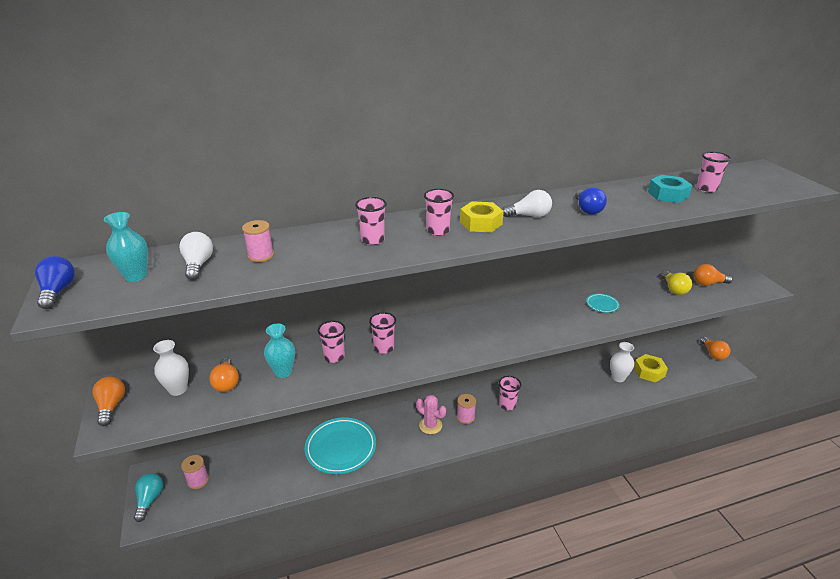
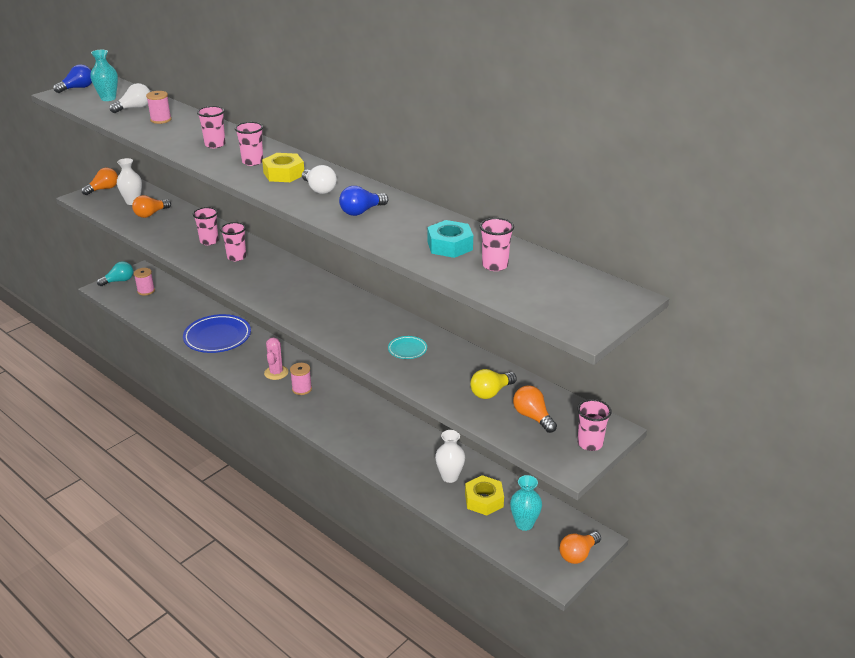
camera: 60 degrees right, 0 degrees up
turquoise vase [264,324,295,378] -> turquoise vase moved to [510,475,542,531]
turquoise plate [305,417,376,474] -> blue plate [183,314,251,353]
pink cup [499,376,521,410] -> pink cup moved to [577,399,612,451]

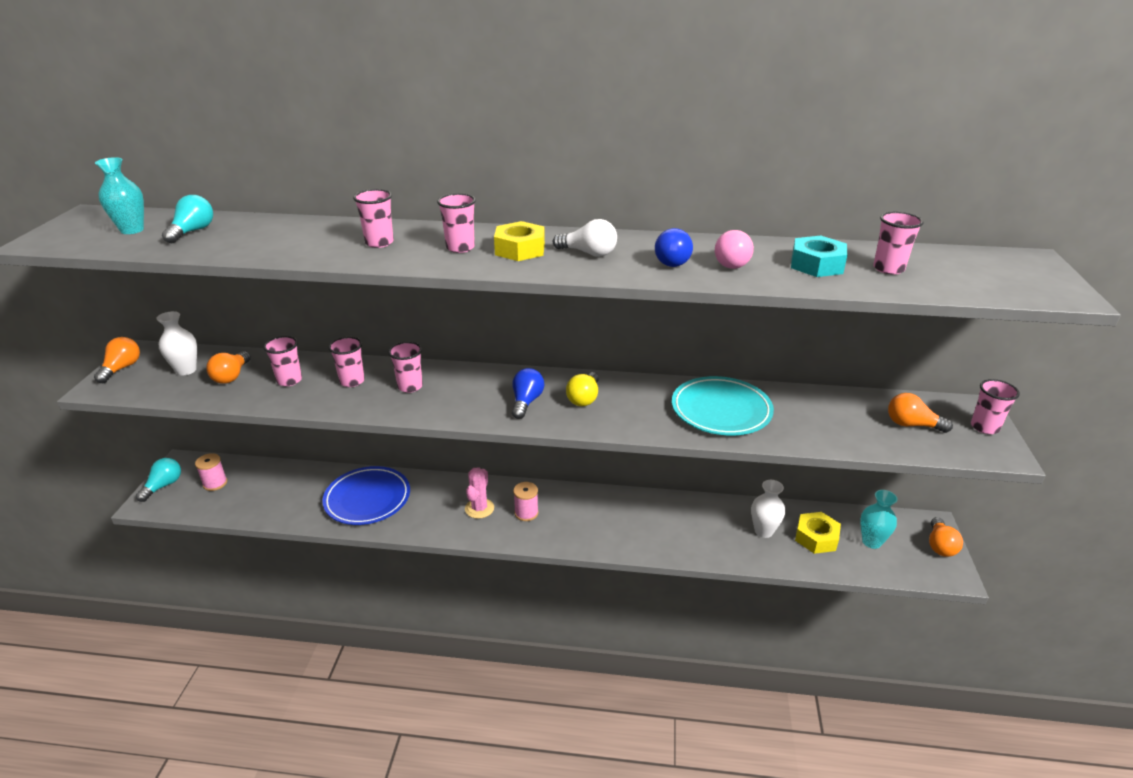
camera: 35 degrees left, 0 degrees up
blue light bulb [53,64,92,93] -> blue light bulb moved to [512,368,544,419]
white light bulb [109,83,150,113] -> turquoise light bulb [162,195,213,243]
pink spool [146,91,172,124] -> none
pink cactus [264,338,288,380] -> pink cactus turned 45 degrees clockwise [465,467,494,519]
turquoise plate [388,336,427,359] -> turquoise plate [672,376,774,435], size x2.17
yellow light bulb [470,369,517,399] -> yellow light bulb moved to [566,372,599,406]
none -> pink cup [263,336,302,386]
none -> pink light bulb [715,230,754,269]

